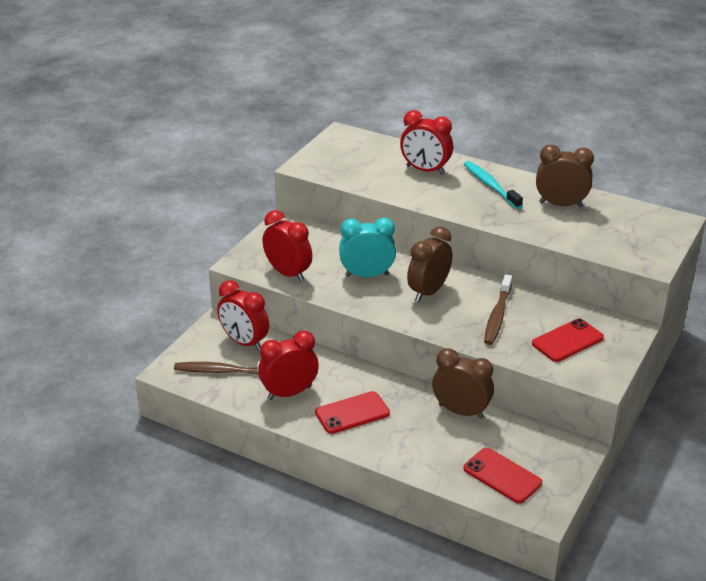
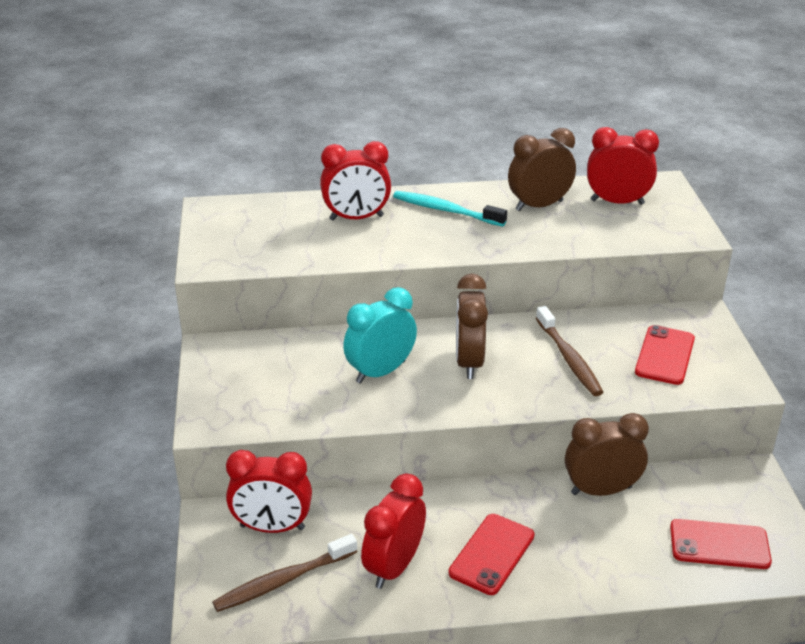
camera: 35 degrees left, 0 degrees up
red clock [262,210,312,282] -> red clock moved to [587,127,659,205]

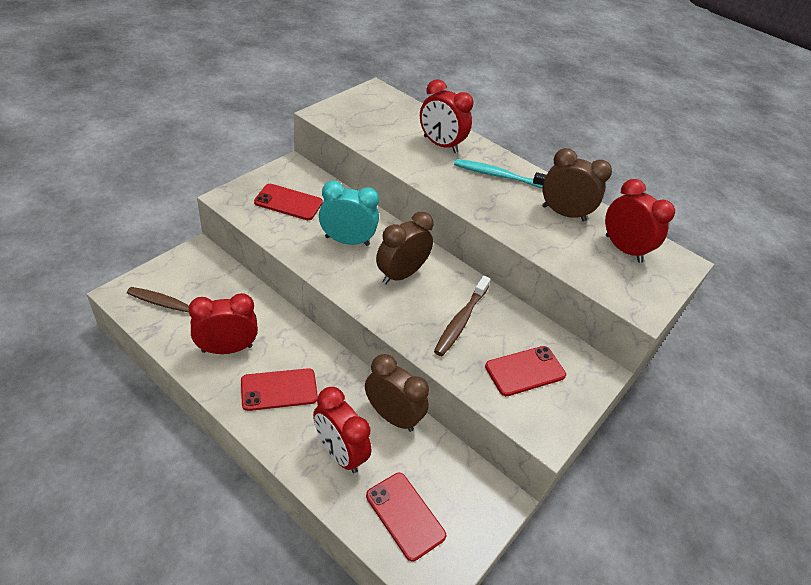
camera: 40 degrees right, 10 degrees up
red clock [226,450,312,533] -> red clock moved to [313,387,371,473]
turquoise toothbrush [393,191,507,227] -> turquoise toothbrush turned 60 degrees counterclockwise [454,159,547,189]
none -> red phone [254,184,323,220]

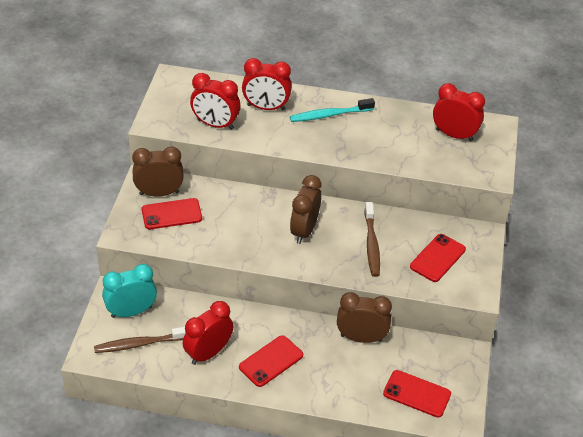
camera: 25 degrees left, 0 degrees up
red clock [313,387,371,473] -> red clock moved to [190,73,241,130]
turquoise clock [319,181,379,246] -> turquoise clock moved to [102,264,157,318]
brown clock [542,148,612,222] -> brown clock moved to [132,146,184,197]

